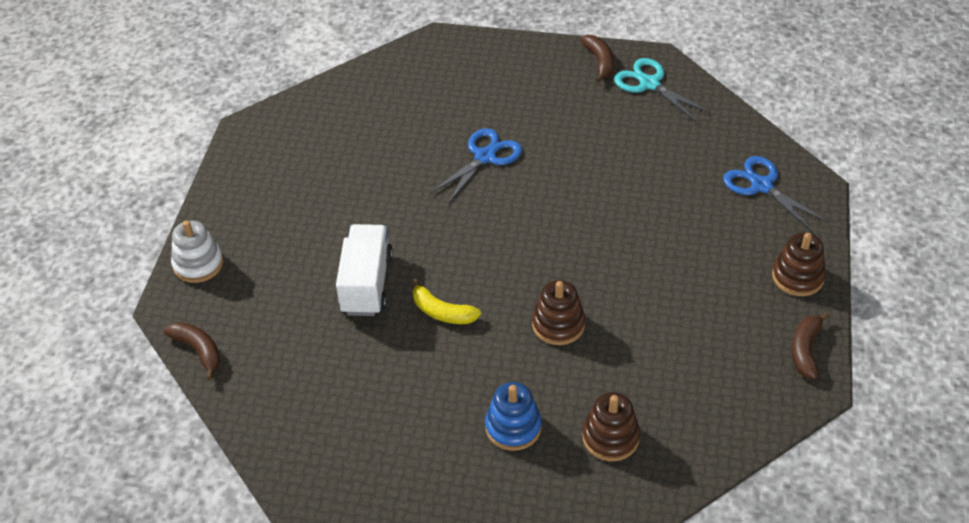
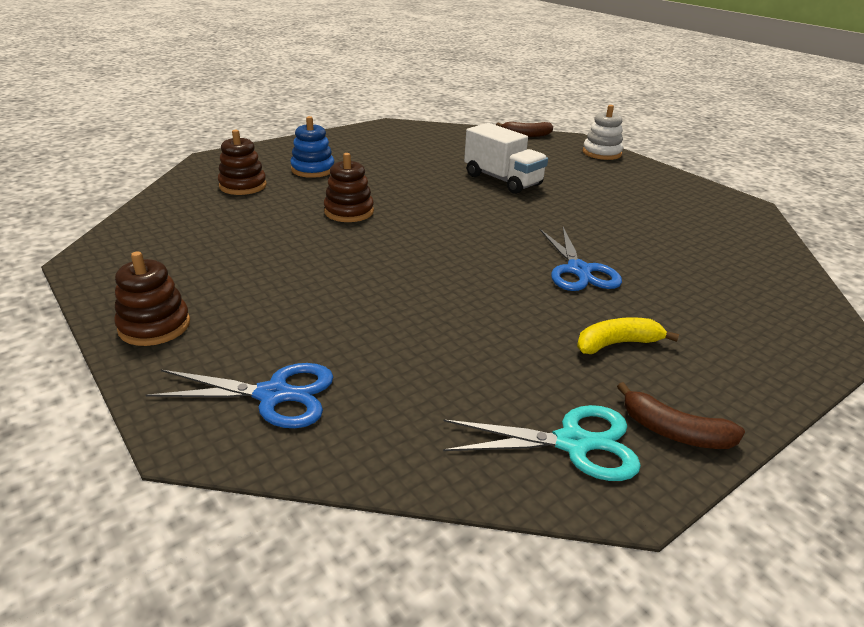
camera: 130 degrees right, 15 degrees down
yellow banana [412,278,481,324] -> yellow banana moved to [577,317,679,354]
brown banana [791,312,830,379] -> none

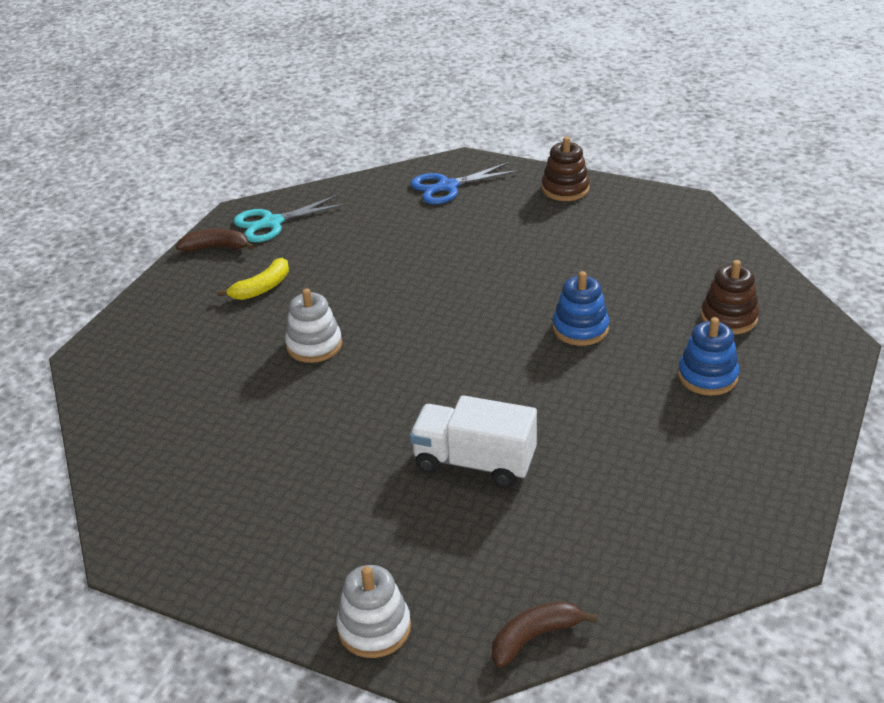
camera: 155 degrees right, 5 degrees up
brown stacking toy [324,153,374,222] -> blue stacking toy [553,271,609,346]
blue scissors [540,227,622,291] -> white stacking toy [285,288,342,363]

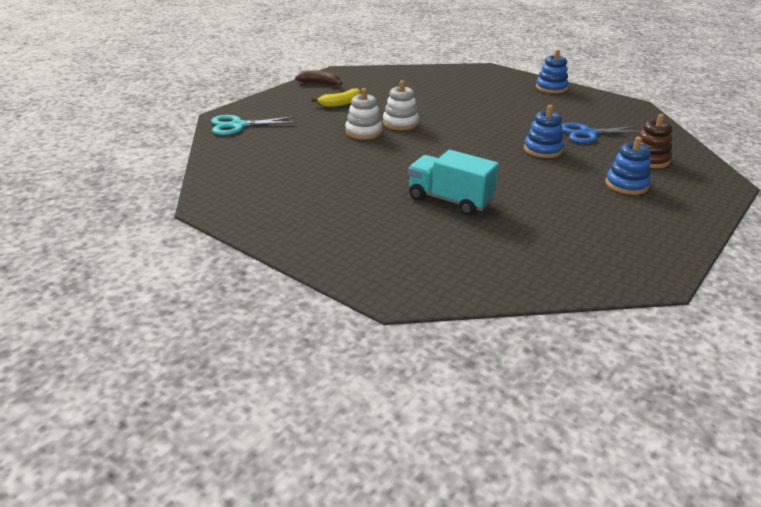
camera: 10 degrees right, 5 degrees down
turquoise scissors [234,195,346,242] -> turquoise scissors moved to [211,115,297,135]
white stacking toy [337,565,411,658] -> white stacking toy moved to [383,80,419,131]
white truck [410,395,537,488] -> turquoise truck [408,150,499,215]
blue scissors [411,162,519,204] -> blue scissors moved to [562,123,640,143]
brown banana [492,601,597,668] -> none
brown stacking toy [542,136,590,201] -> blue stacking toy [536,49,569,94]

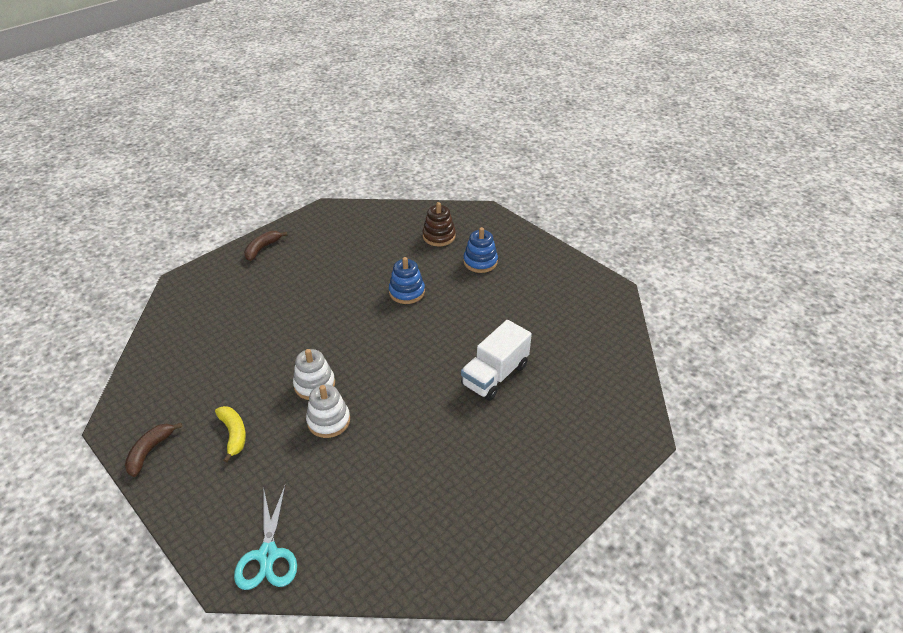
camera: 80 degrees left, 10 degrees up
turquoise truck [408,150,499,215] -> white truck [461,320,532,401]
blue stacking toy [536,49,569,94] -> brown banana [244,231,288,261]
blue scissors [562,123,640,143] -> none

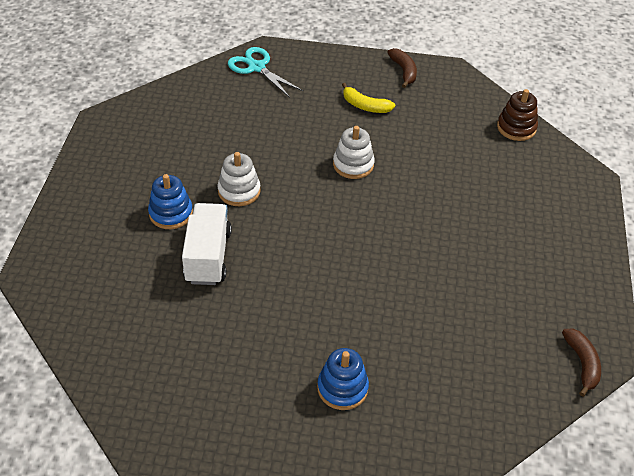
camera: 140 degrees right, 5 degrees up
brown banana [244,231,288,261] -> brown banana moved to [562,328,601,397]
white stacking toy [306,384,350,438] -> white stacking toy moved to [217,152,261,206]
blue stacking toy [389,257,425,304] -> blue stacking toy moved to [148,174,193,229]
brown stacking toy [423,202,456,246] -> brown stacking toy moved to [497,89,538,141]

